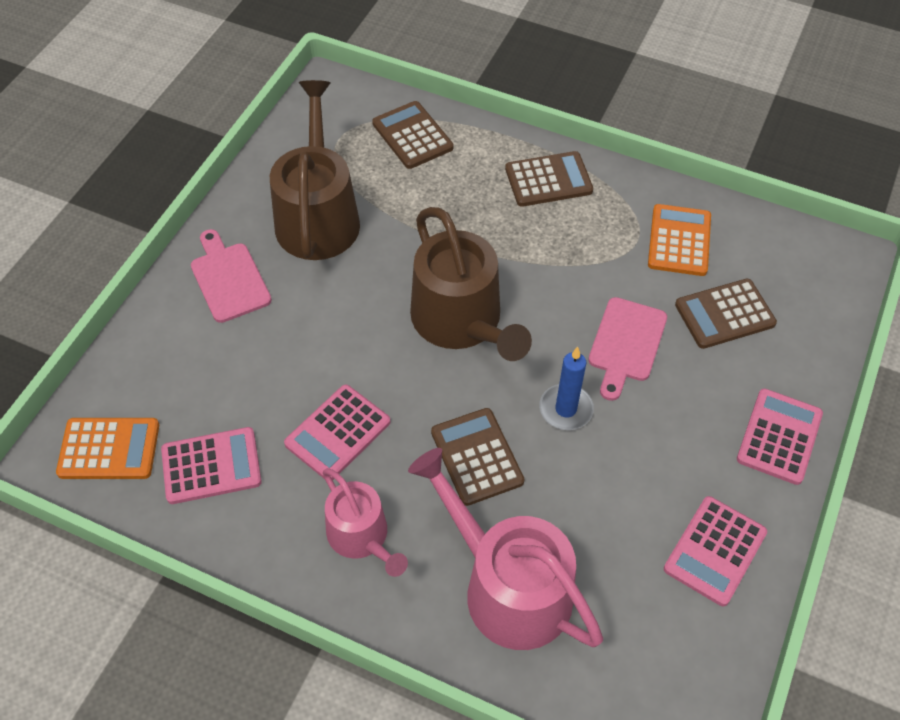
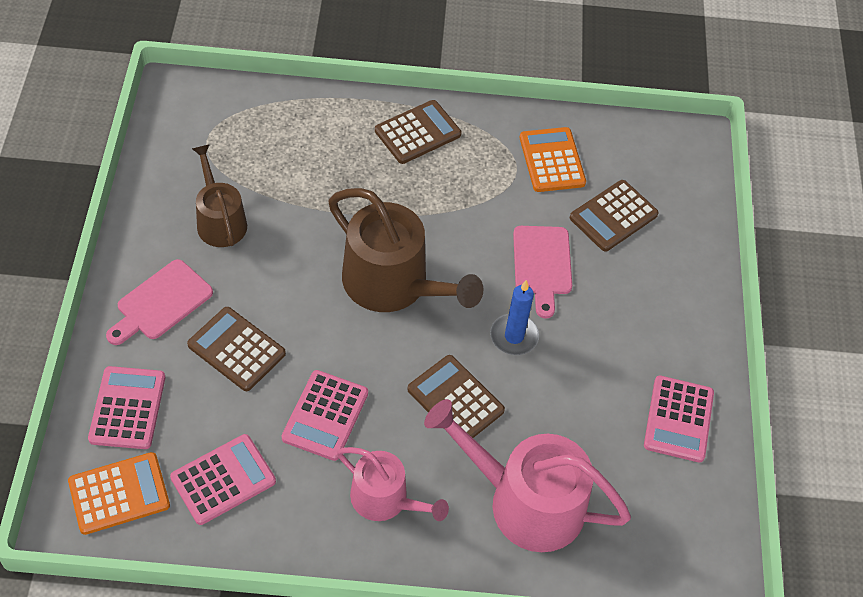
camera: 25 degrees left, 0 degrees up
pink cutting board [191,229,272,323] -> pink cutting board turned 90 degrees counterclockwise [106,259,213,345]
brown watering can [270,80,360,260] -> brown watering can [192,144,247,247], size x0.60
brown calculator [372,101,453,169] -> brown calculator moved to [187,307,286,391]
pink calculator [737,388,823,485] -> pink calculator moved to [88,366,165,449]

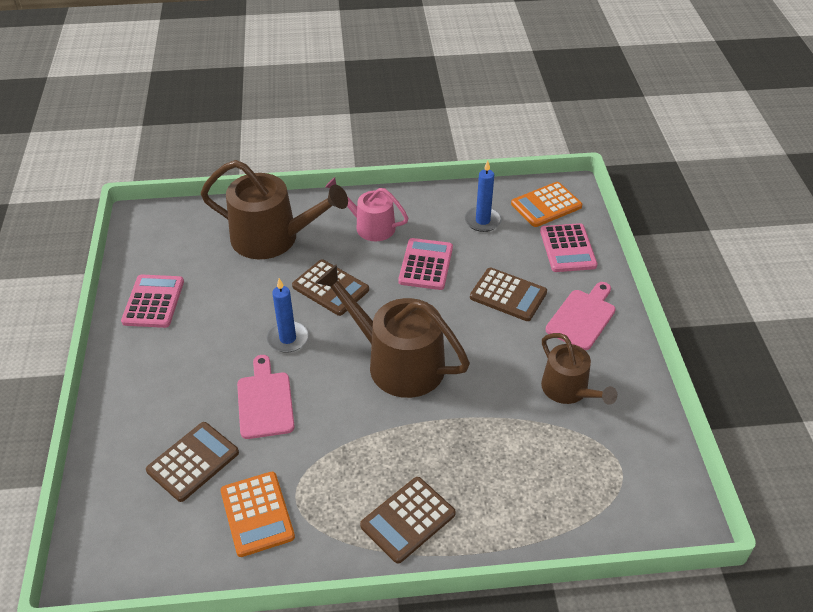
camera: 175 degrees right, 10 degrees down
pink calculator [170,434,276,525] -> blue candle [465,161,502,232]
pink watering can [424,399,631,552] -> brown watering can [201,160,348,259]

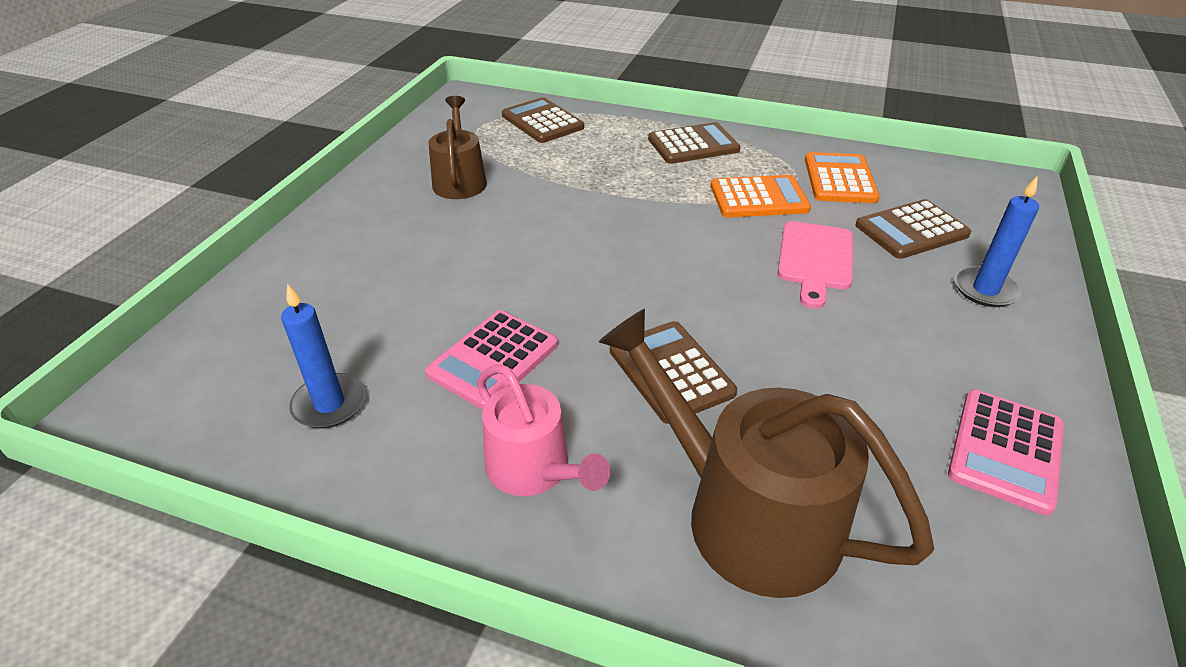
camera: 155 degrees left, 5 degrees down
blue candle [267,278,308,353] -> blue candle moved to [955,176,1039,307]
brown watering can [315,264,470,398] -> none
brown calculator [470,268,547,321] -> brown calculator moved to [502,97,584,143]
orange calculator [511,182,582,227] -> orange calculator moved to [711,175,811,218]
pink calculator [540,223,597,272] -> none
pink cutting board [546,282,616,350] -> none

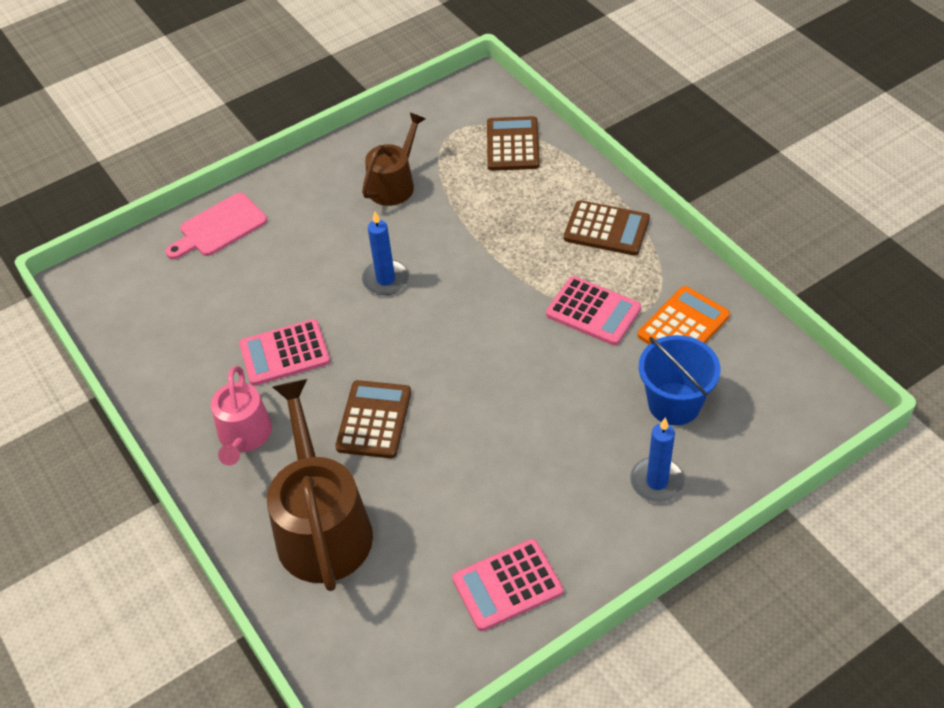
camera: 40 degrees right, 10 degrees up
blue candle [281,284,366,428] -> blue candle moved to [362,211,409,295]
orange calculator [711,175,811,218] -> pink calculator [546,276,641,345]
pink cutting board [778,221,853,309] -> pink cutting board moved to [165,193,267,259]
brown calculator [855,199,971,259] -> blue bucket [639,335,721,425]

